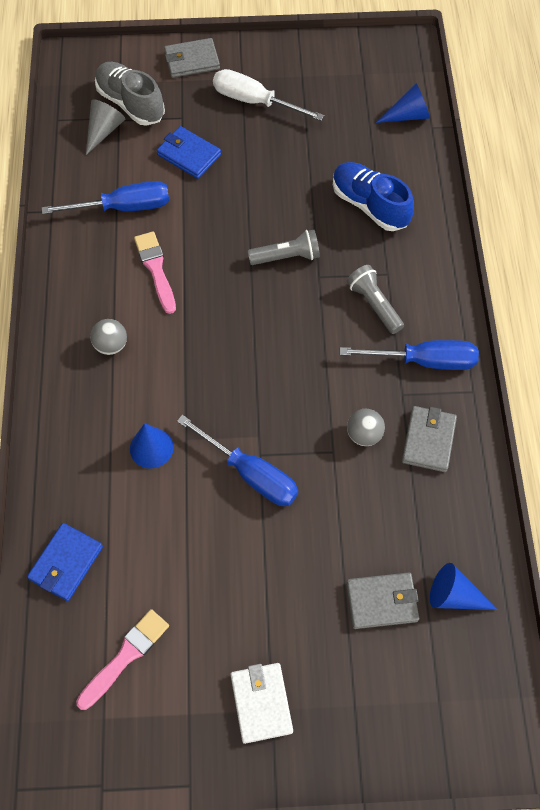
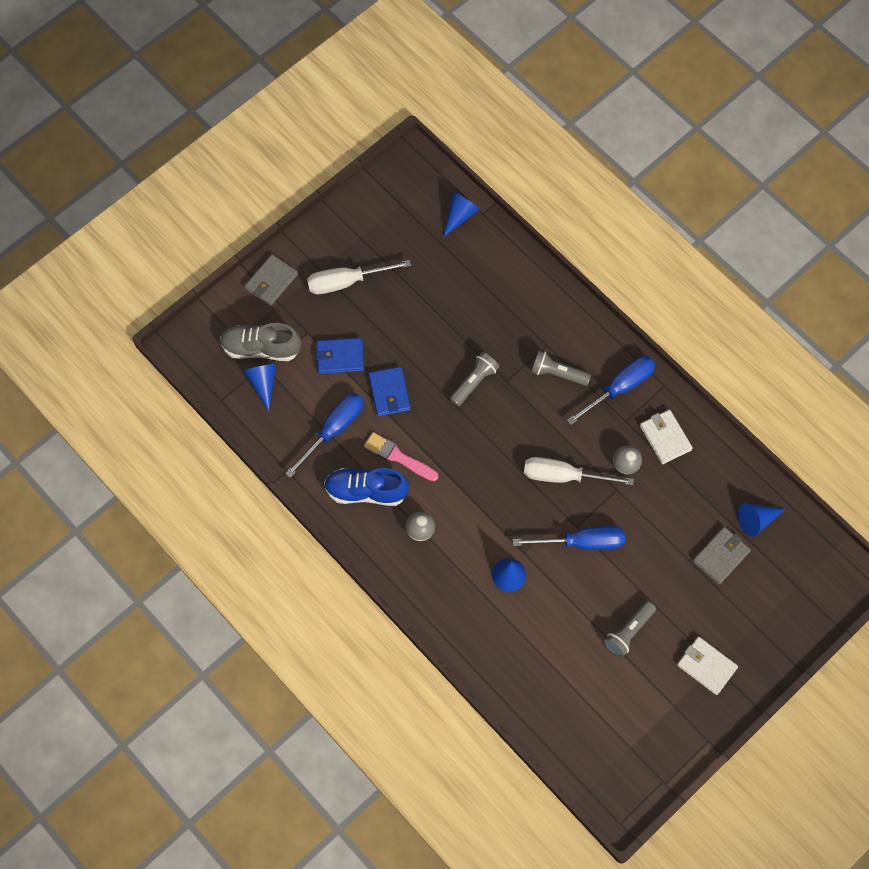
camera: 40 degrees left, 5 degrees up
blue wallet [27,523,103,601] -> blue wallet moved to [368,366,411,416]
pink brush [76,609,169,710] -> none
grey cone [86,99,125,155] -> blue cone [243,364,276,411]
blue shoe [333,162,414,231] -> blue shoe moved to [324,468,409,506]
grey wallet [402,406,457,472] -> white wallet [640,410,693,464]
none -> white screwdriver [524,457,634,485]
none -> grey flashlight [604,601,656,657]

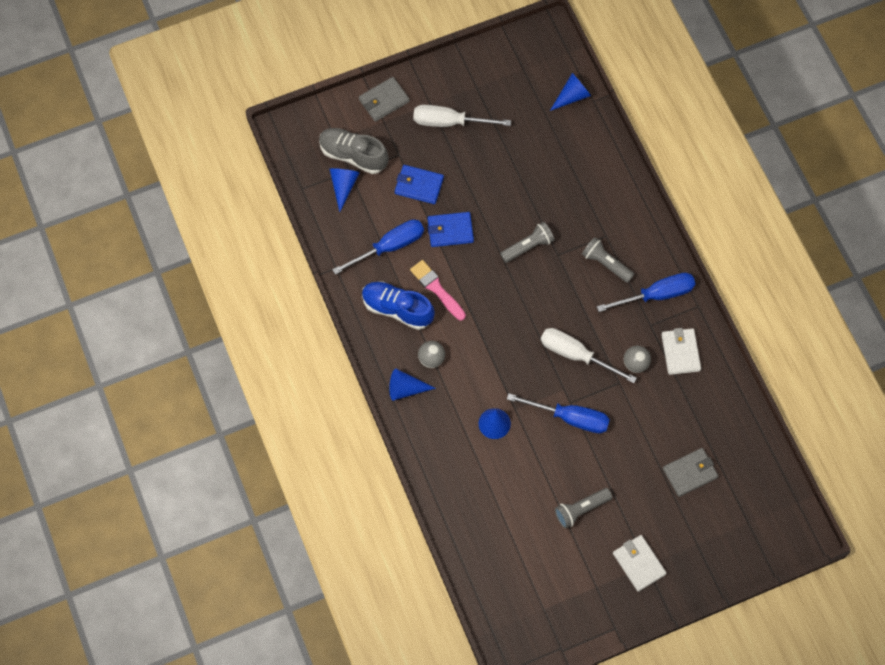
camera: 20 degrees right, 0 degrees up
blue wallet [368,366,411,416] -> blue wallet turned 75 degrees clockwise [428,212,474,247]
blue cone [738,503,785,537] -> blue cone moved to [389,369,436,401]

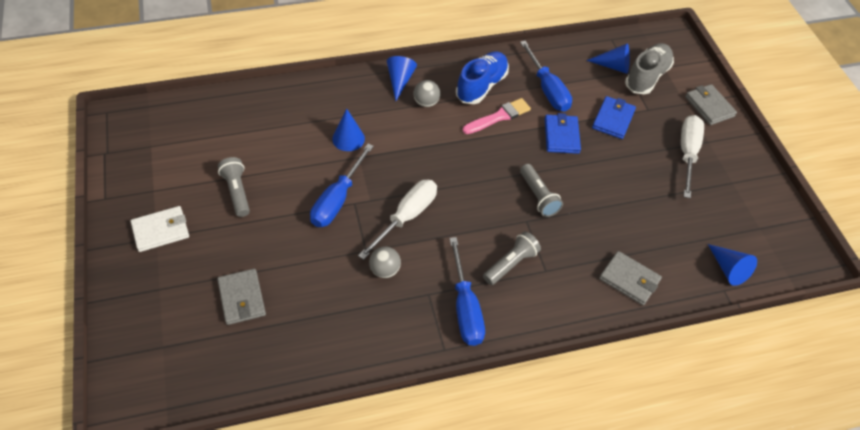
camera: 95 degrees right, 15 degrees down
white wallet [661,328,701,375] -> none
none -> grey wallet [599,251,662,305]

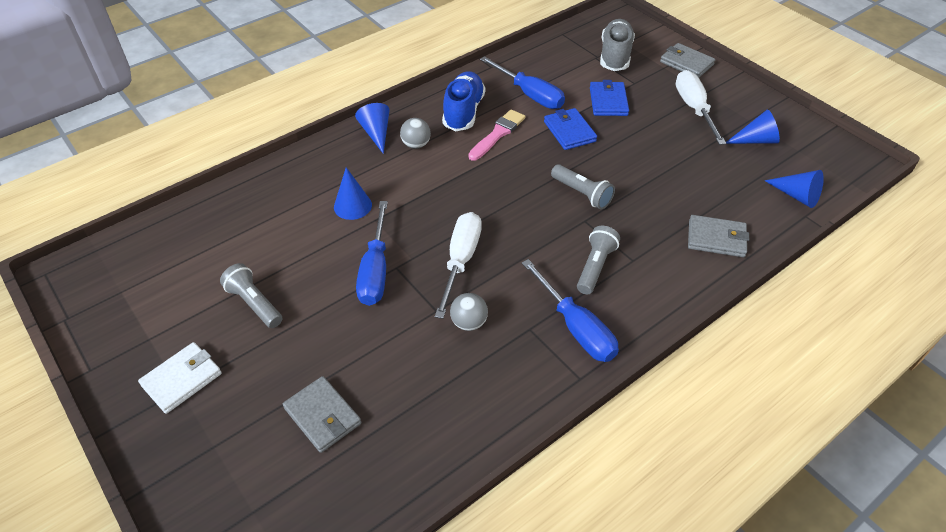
camera: 20 degrees left, 5 degrees down
blue cone [587,43,630,74] -> blue cone moved to [726,110,780,144]

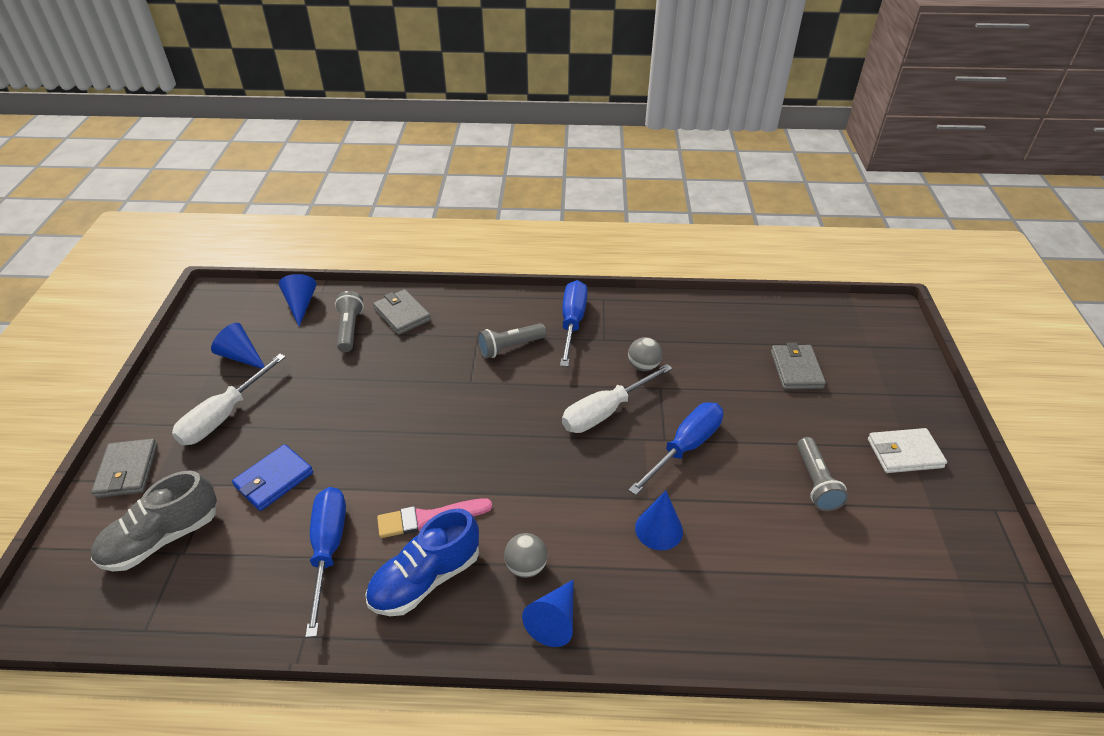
camera: 140 degrees left, 5 degrees down
blue wallet [544,108,597,150] -> none
grey flashlight [551,164,615,209] -> grey flashlight moved to [335,291,364,352]

